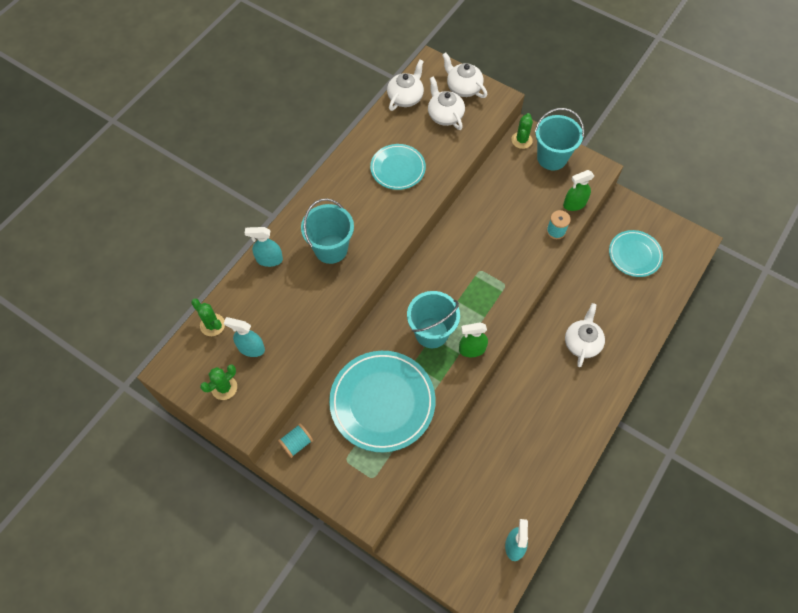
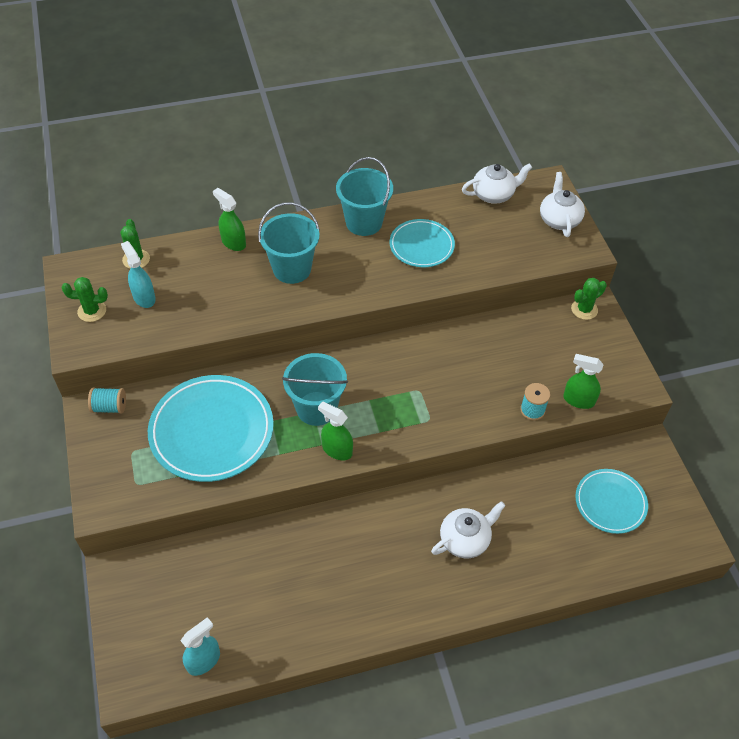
camera: 40 degrees right, 10 degrees down
turquoise spray bottle [245,227,283,267] -> green spray bottle [213,188,246,251]
white teapot [428,76,465,130] -> none
turquoise bucket [535,108,584,170] -> turquoise bucket moved to [336,157,393,236]

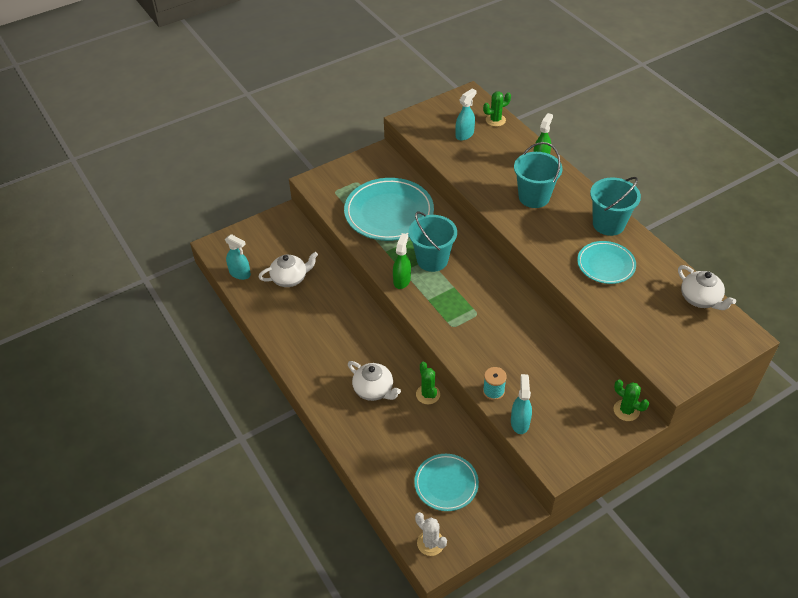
camera: 75 degrees right, 5 degrees down
green cactus [62,277,108,322] -> green cactus moved to [416,362,440,404]
turquoise spool [88,388,126,414] -> none
white teapot [540,172,585,237] -> white teapot moved to [259,252,318,287]
green spray bottle [563,354,604,409] -> turquoise spray bottle [511,374,532,434]
none -> white cactus [415,512,447,556]

